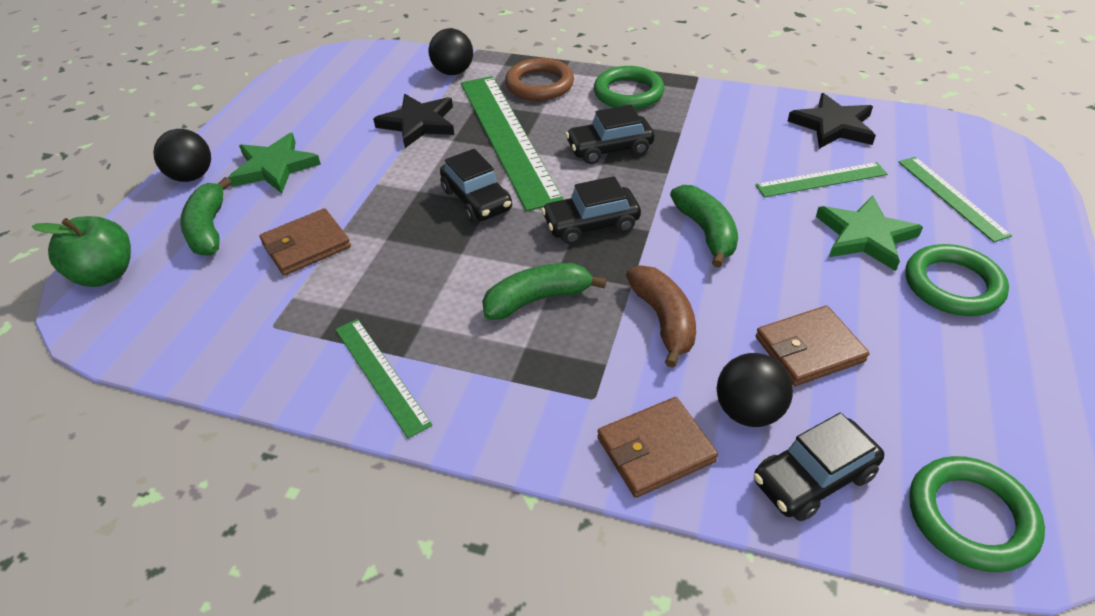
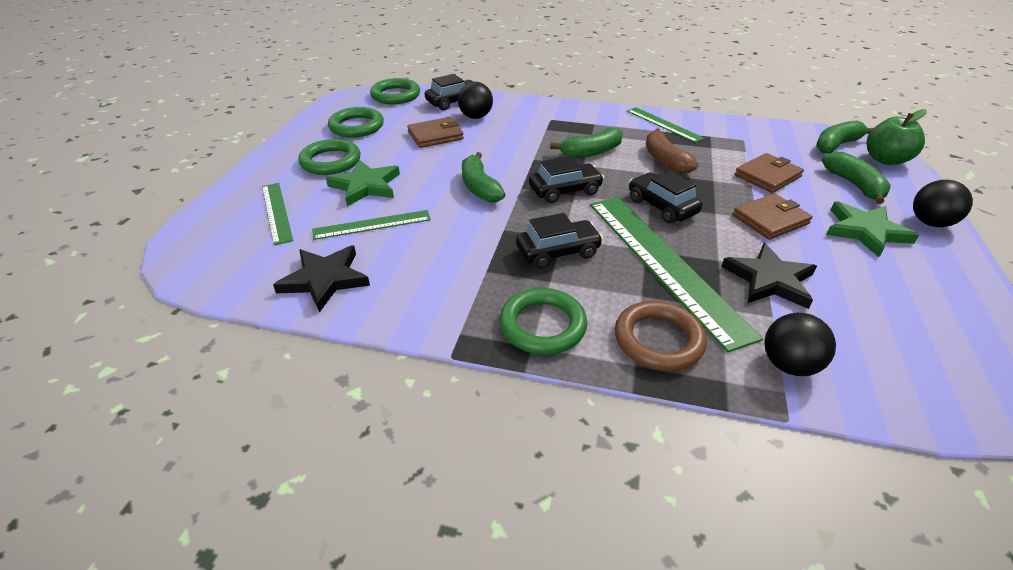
camera: 175 degrees right, 5 degrees down
brown wallet [597,397,718,498] -> brown wallet moved to [733,193,813,240]
brown banana [626,266,696,368] -> brown banana moved to [646,128,698,174]
none -> green ring [328,107,384,138]
none -> green banana [816,120,874,153]

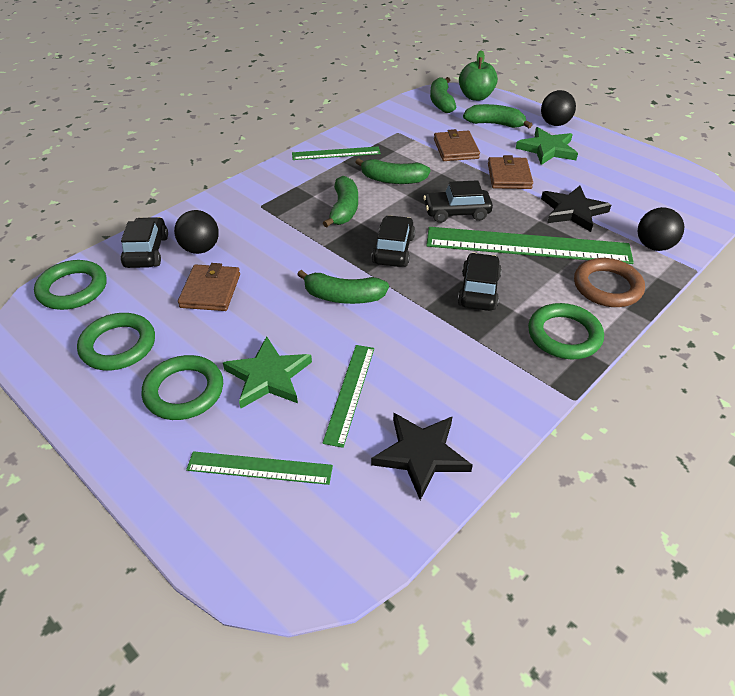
camera: 60 degrees left, 5 degrees up
brown banana [646,128,698,174] -> green banana [355,158,431,184]

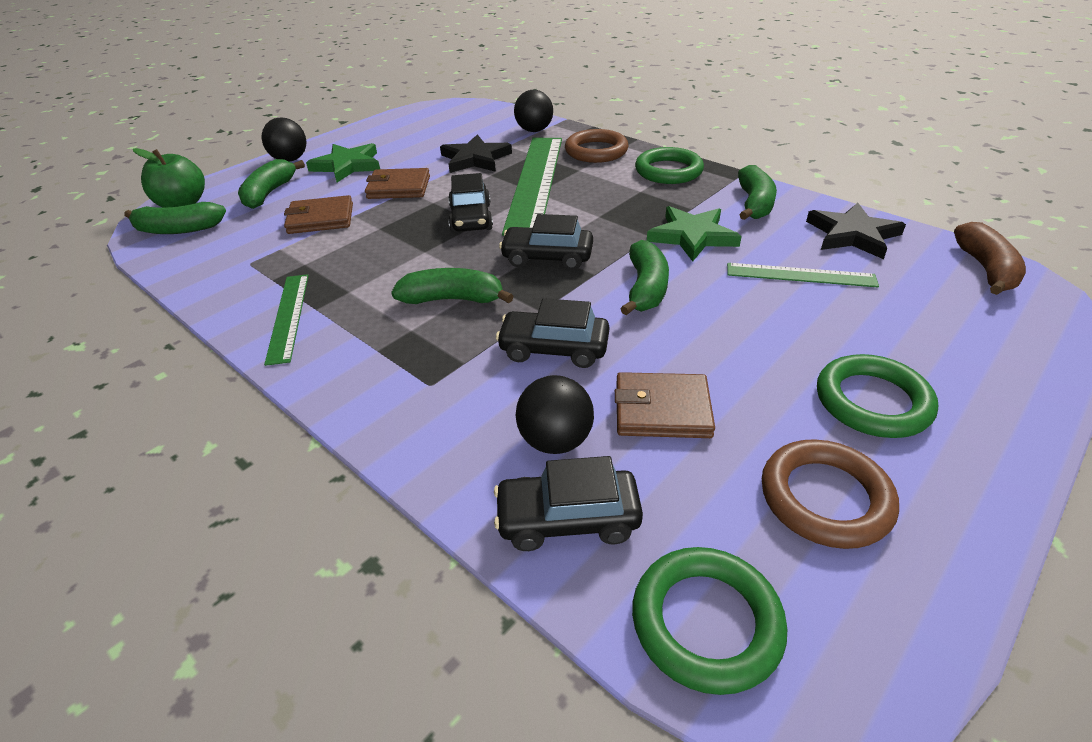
camera: 90 degrees left, 5 degrees down
green ring [77,313,155,370] -> brown ring [762,439,899,549]
green ruler [186,451,333,485] -> none
green star [223,336,312,408] -> green star moved to [647,206,742,261]
green banana [355,158,431,184] -> green banana moved to [738,165,777,220]
black car [457,253,502,311] -> black car moved to [496,298,609,368]
none -> brown banana [954,222,1026,295]

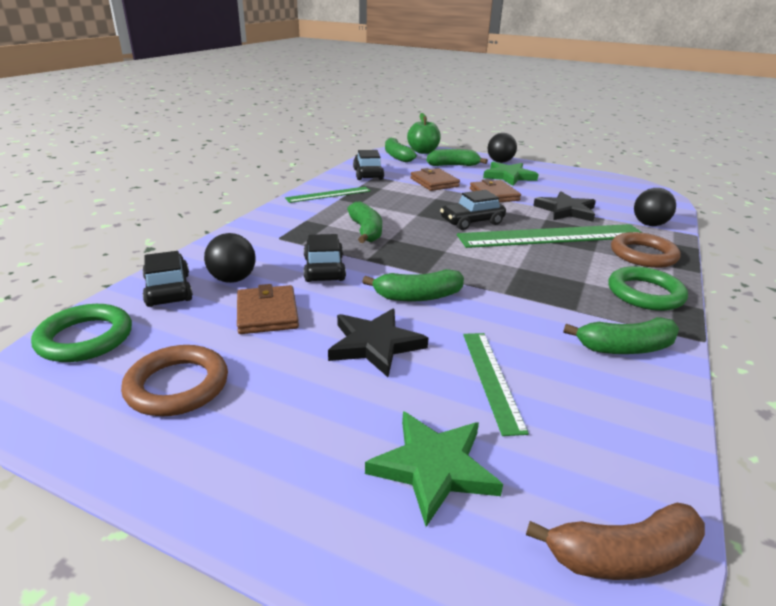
camera: 70 degrees right, 10 degrees down
black car [499,214,593,270] -> black car moved to [353,150,384,180]
green star [647,206,742,261] -> green star moved to [365,411,503,527]
black star [806,203,906,259] -> black star moved to [328,309,428,377]
green ring [817,354,938,438] -> none

